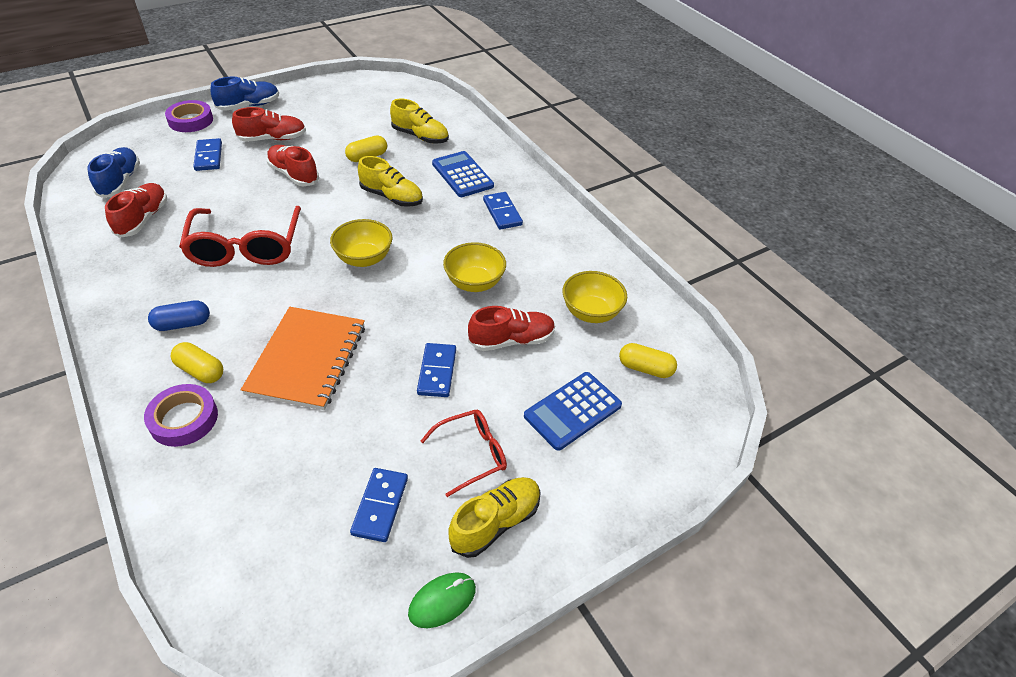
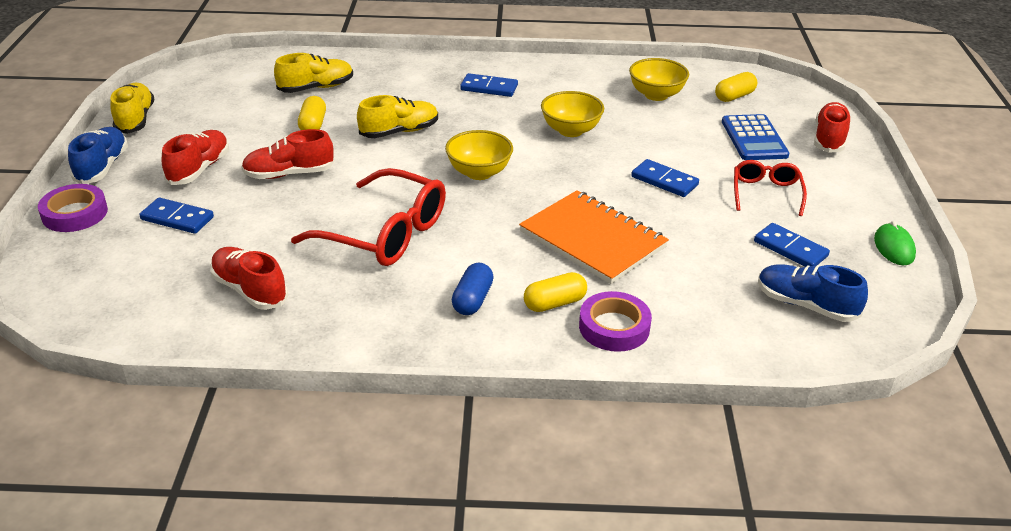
camera: 55 degrees left, 10 degrees down
blue shoe [87,147,140,198] -> blue shoe moved to [758,264,868,322]
blue calculator [432,151,494,197] -> none
yellow shoe [449,477,541,558] -> yellow shoe moved to [110,83,154,134]
red shoe [468,306,555,351] -> red shoe moved to [814,102,851,153]

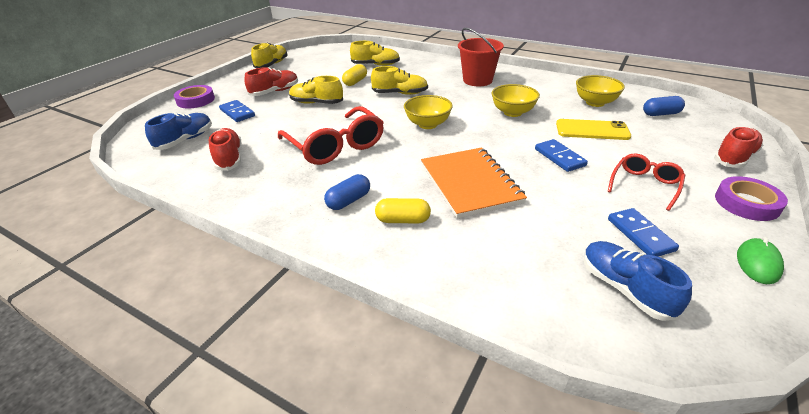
camera: 30 degrees right, 0 degrees up
blue shoe [68,127,128,184] -> blue shoe moved to [145,112,212,150]
red shoe [241,129,334,179] -> yellow shoe [289,76,343,104]
blue domino [460,73,518,97] -> red bucket [458,28,504,86]
purple tape [579,291,652,352] -> purple tape moved to [715,176,788,221]
yellow capsule [715,72,757,102] -> blue capsule [643,96,685,116]
blue calculator [722,114,789,160] -> none
none -> yellow phone [556,119,631,140]

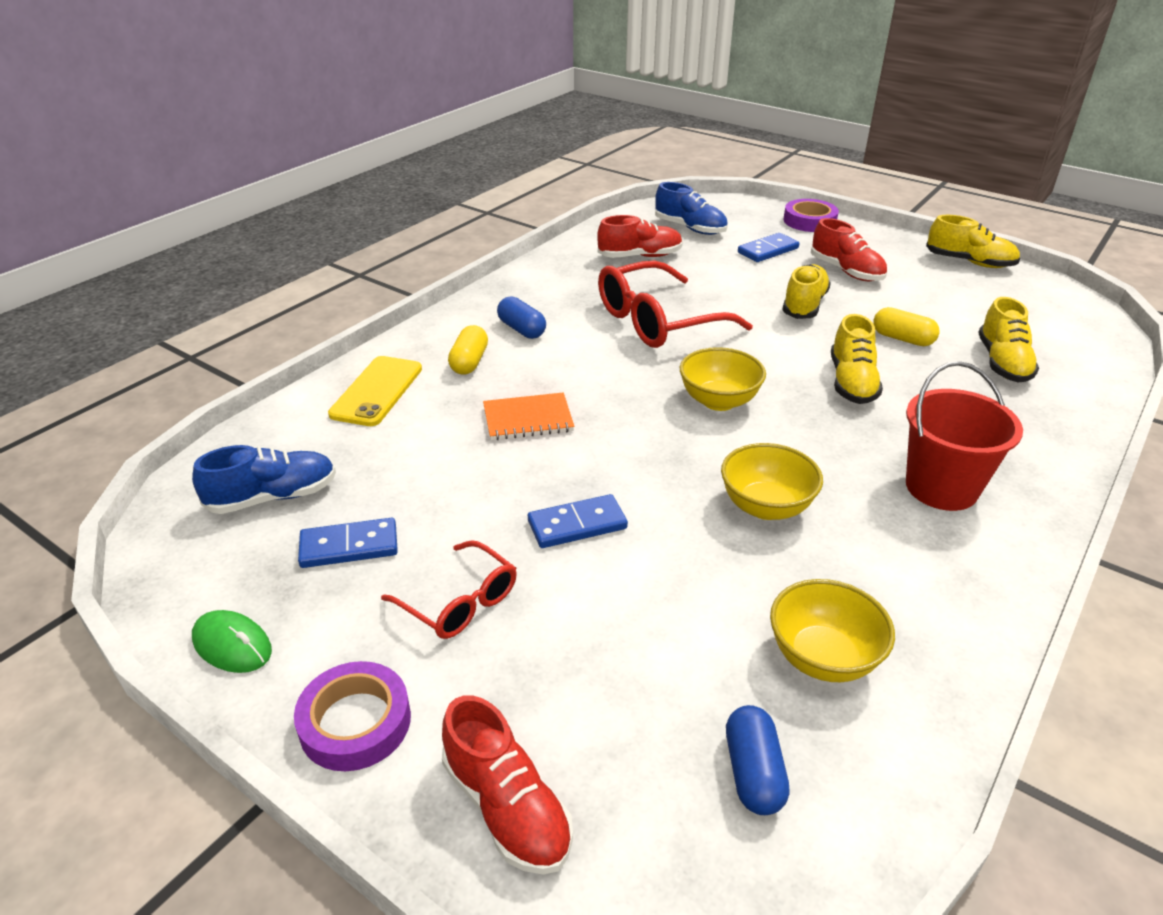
camera: 95 degrees right, 0 degrees up
orange notebook [421,147,527,219] -> orange notebook [483,393,574,440], size x0.58
yellow phone [556,119,631,140] -> yellow phone moved to [328,356,422,426]

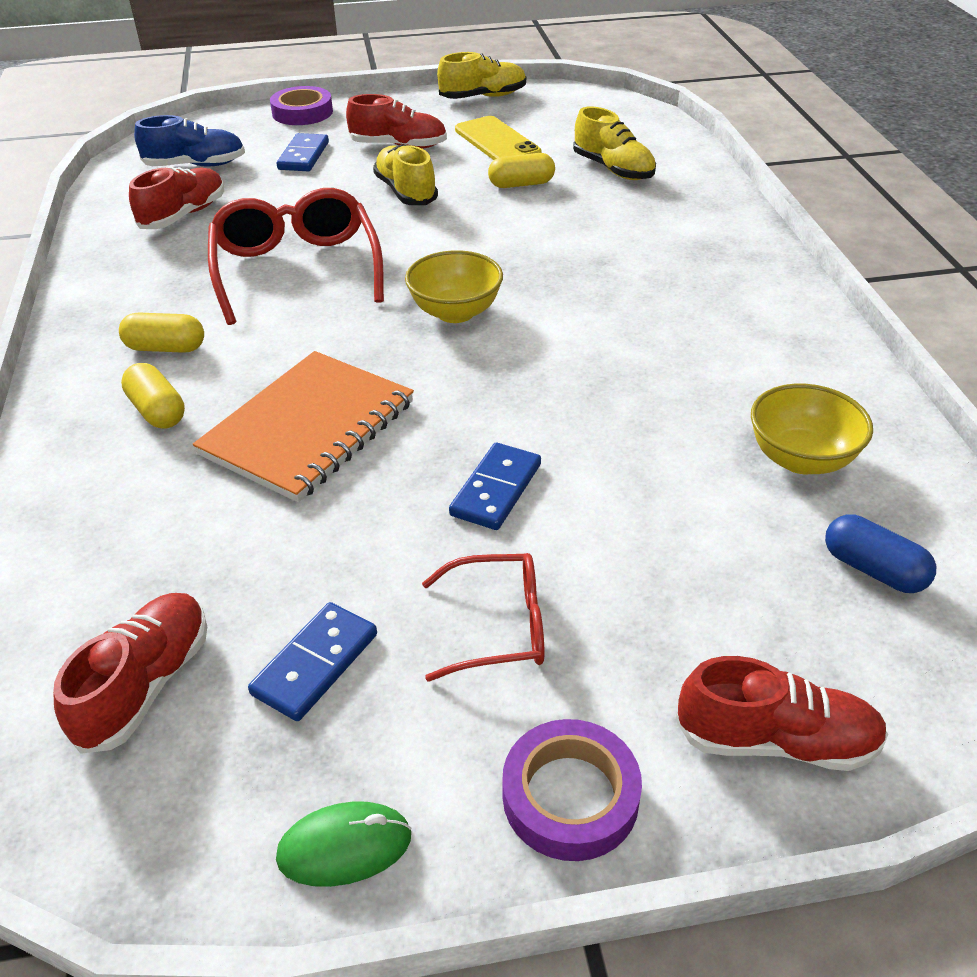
camera: 45 degrees left, 5 degrees up
blue shoe [192,445,336,514] -> red shoe [53,593,207,754]
yellow phone [328,356,422,426] -> yellow phone moved to [455,116,541,160]
orange notebook [483,393,574,440] -> orange notebook [193,351,414,502], size x1.72
blue capsule [497,296,546,339] -> yellow capsule [119,312,204,353]
red glasses [598,260,753,348] -> red glasses turned 150 degrees clockwise [208,188,384,325]
yellow bowl [721,443,823,520] -> none
yellow shoe [831,314,883,404] -> none
red bucket [906,361,1023,511] -> none

